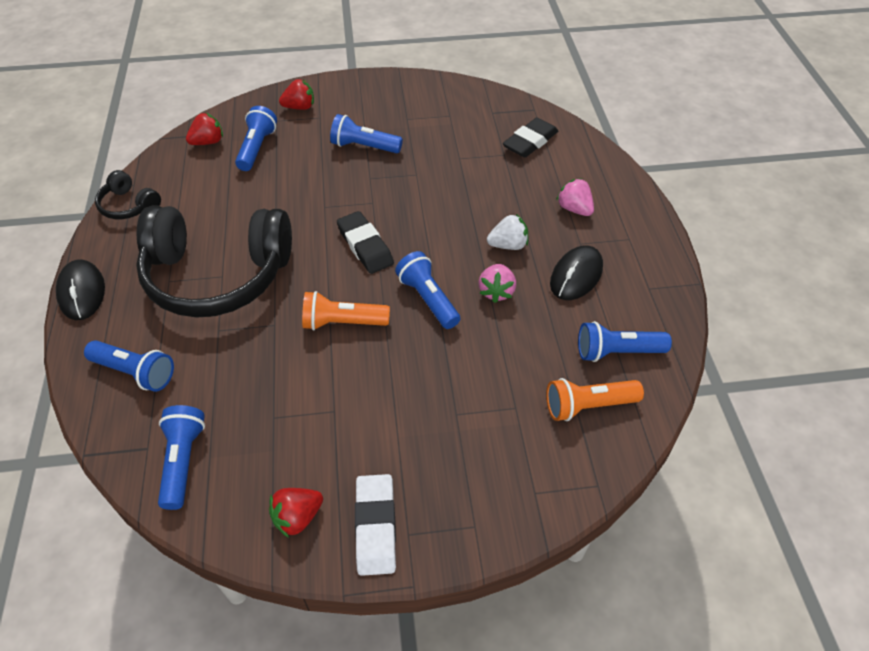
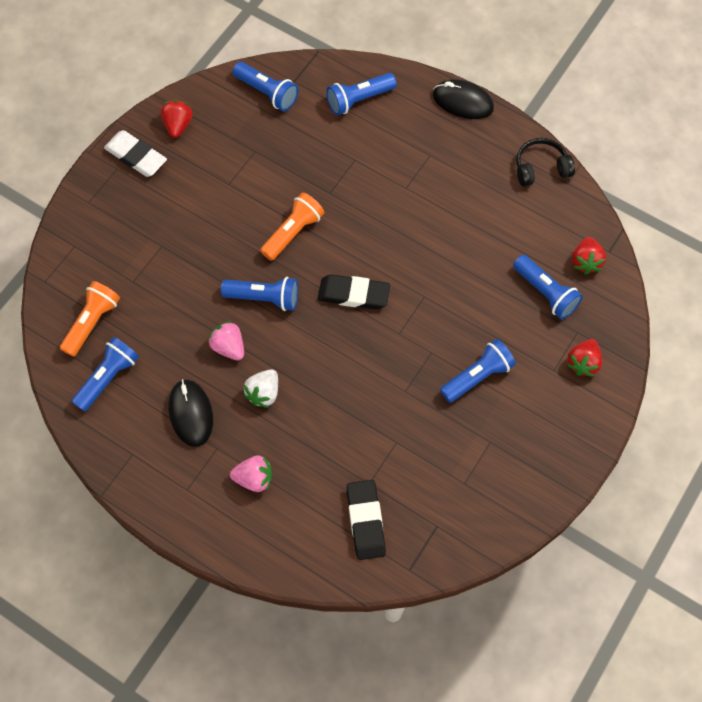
camera: 130 degrees right, 15 degrees up
black headphones [136,205,292,318] -> none

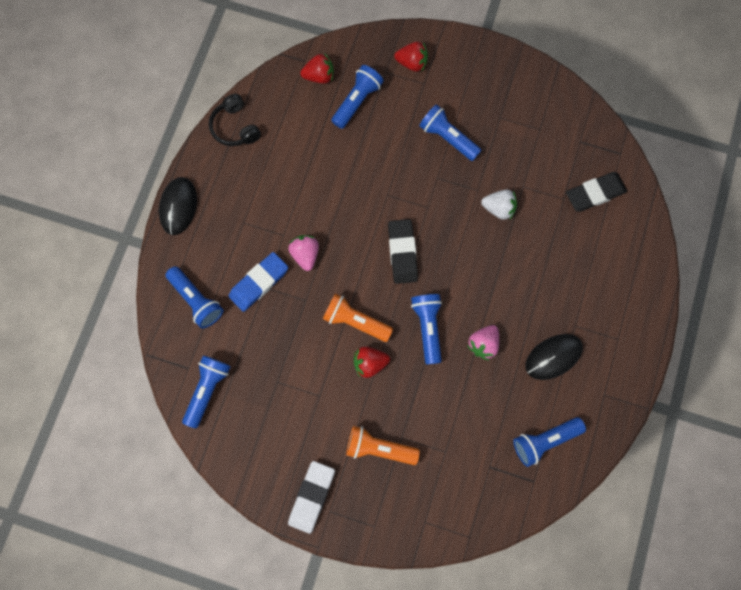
camera: 105 degrees left, 10 degrees up
orange flashlight [60,281,120,357] -> orange flashlight moved to [346,426,420,465]
blue flashlight [71,337,139,412] -> blue flashlight turned 45 degrees counterclockwise [513,417,586,467]
red strawberry [161,100,193,138] -> red strawberry moved to [354,346,390,378]
pink strawberry [230,455,272,492] -> pink strawberry moved to [288,235,319,271]
white strawberry [243,369,278,408] -> white strawberry moved to [481,189,517,220]
none -> blue eraser [229,252,288,312]

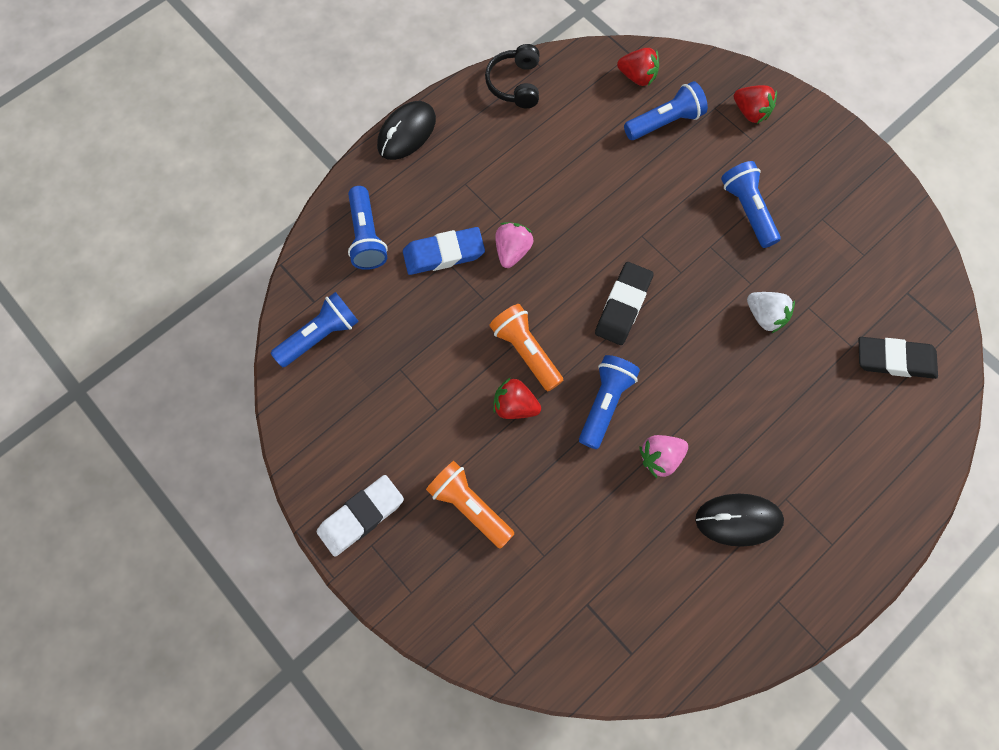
camera: 30 degrees right, 5 degrees down
blue flashlight [513,417,586,467] -> none

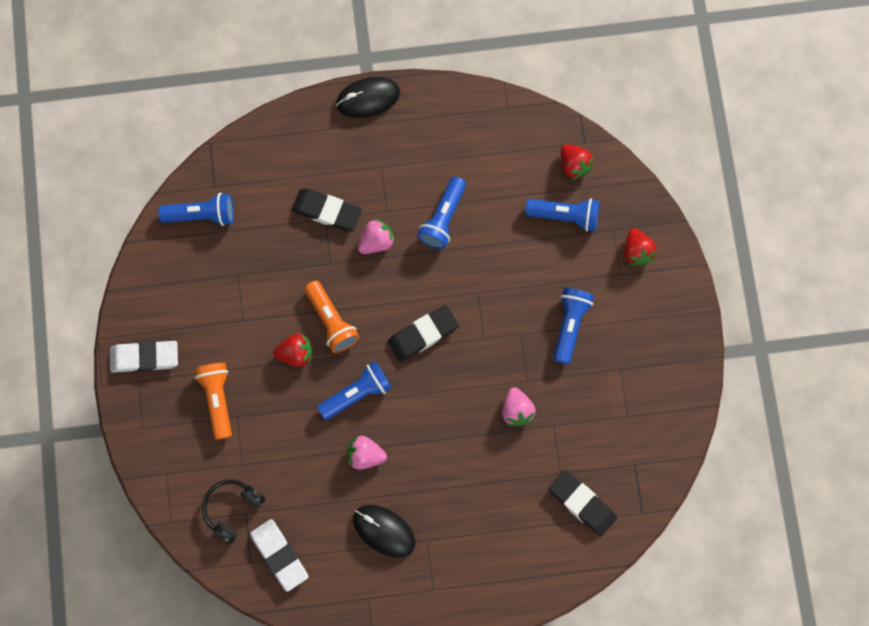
camera: 35 degrees right, 5 degrees up
blue flashlight [348,186,388,270] -> blue flashlight moved to [417,177,466,249]
blue eraser [403,227,485,275] -> black eraser [292,188,362,231]
black headphones [485,44,540,108] -> black headphones moved to [202,480,265,544]
orange flashlight [489,304,563,391] -> orange flashlight turned 150 degrees clockwise [304,280,359,353]
red strawberry [493,377,541,419] -> red strawberry turned 120 degrees clockwise [273,333,312,367]
white strawberry [747,292,795,333] -> pink strawberry [502,387,536,426]
none -> white eraser [250,519,308,592]

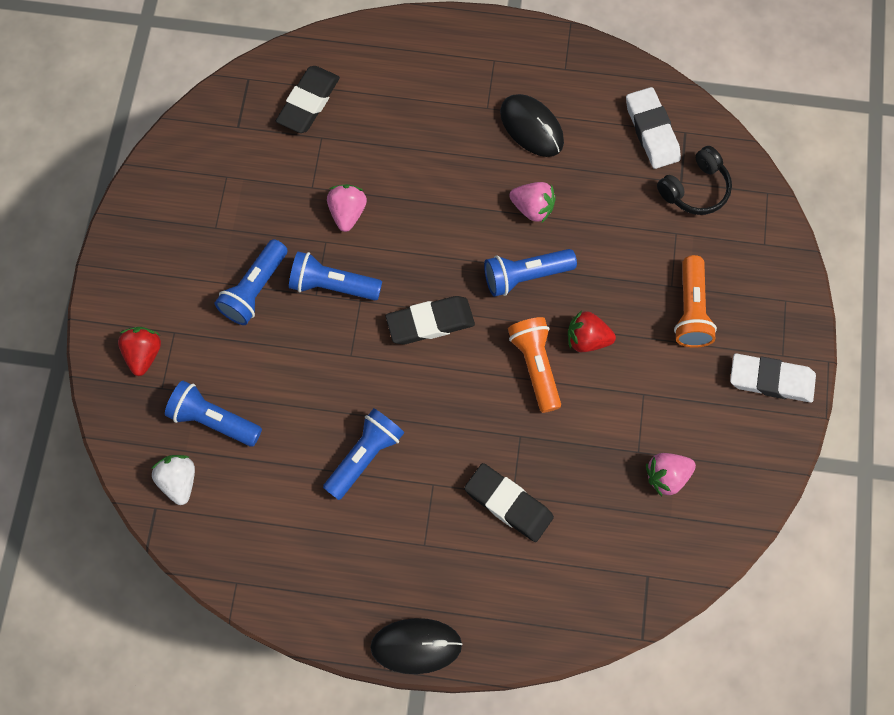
camera: 165 degrees left, 5 degrees down
blue flashlight [158,193,234,226] -> blue flashlight moved to [289,252,382,300]
pink strawberry [358,219,395,254] -> pink strawberry moved to [646,453,696,497]
black eraser [549,470,617,536] -> black eraser turned 60 degrees clockwise [276,66,340,133]
red strawberry [561,144,594,180] -> white strawberry [151,455,195,505]

